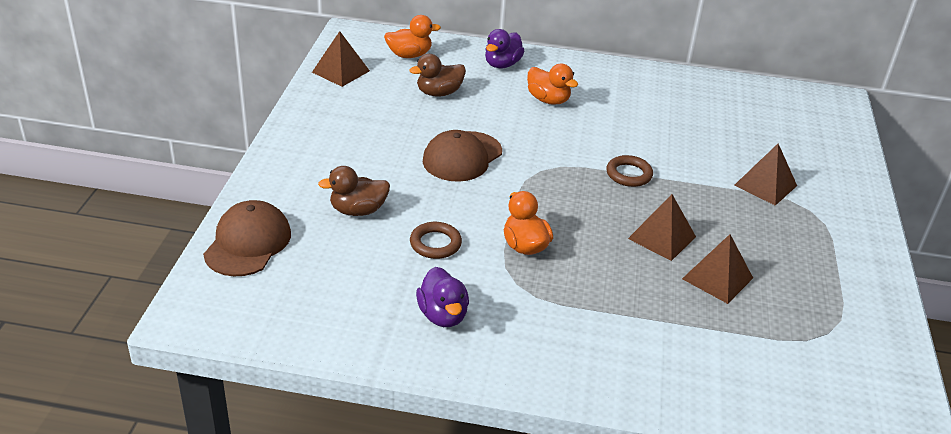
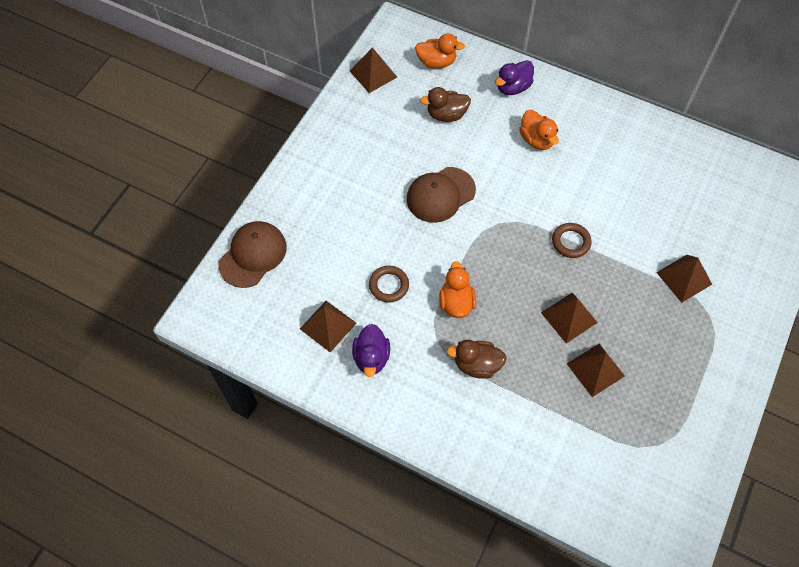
camera: 20 degrees right, 25 degrees up
brown duck [318,166,390,216] -> brown duck moved to [447,340,507,379]
none -> brown pyramid [300,301,356,352]

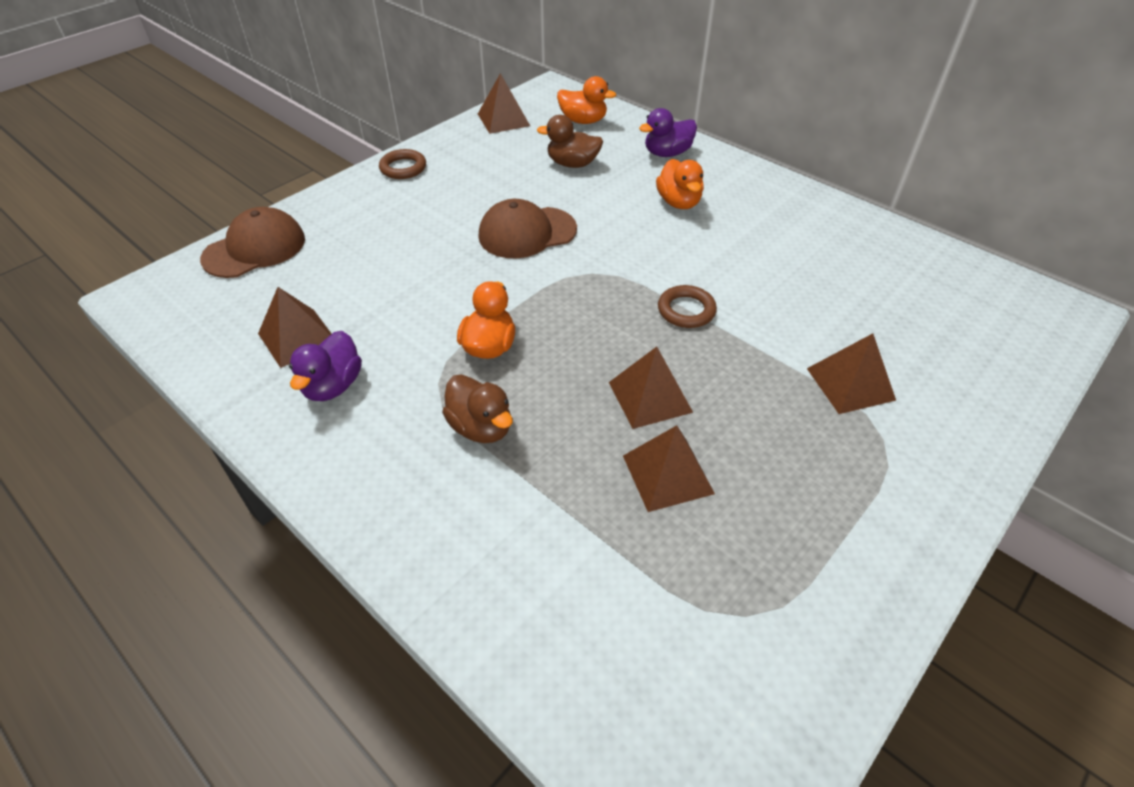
camera: 15 degrees right, 15 degrees down
brown ring [369,266,409,303] -> brown ring moved to [379,149,426,179]
brown duck [447,340,507,379] -> brown duck turned 150 degrees counterclockwise [442,374,513,443]

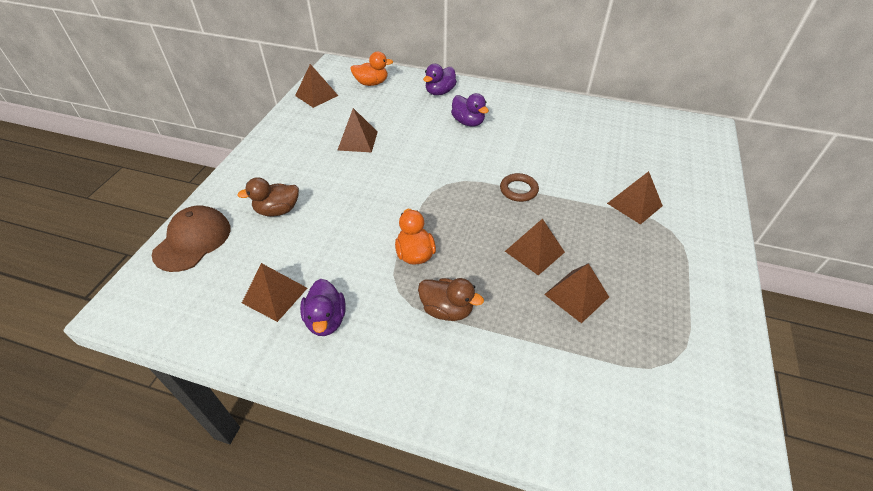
camera: 25 degrees left, 0 degrees up
brown ring [379,149,426,179] -> none
brown cap [479,199,577,259] -> none
brown duck [537,115,603,168] -> brown duck moved to [238,177,299,217]
orange duck [656,159,704,209] -> purple duck [451,93,489,127]
none -> brown pyramid [338,108,378,152]

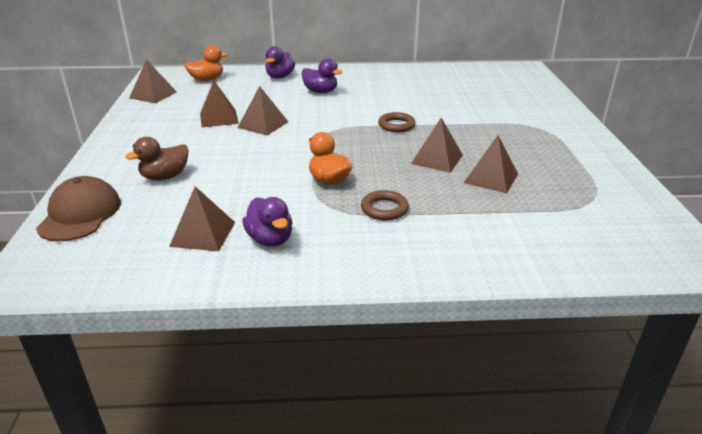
camera: 20 degrees left, 15 degrees down
brown duck [418,278,484,321] -> brown ring [361,190,409,220]
brown pyramid [607,171,663,225] -> brown pyramid moved to [237,86,288,135]

